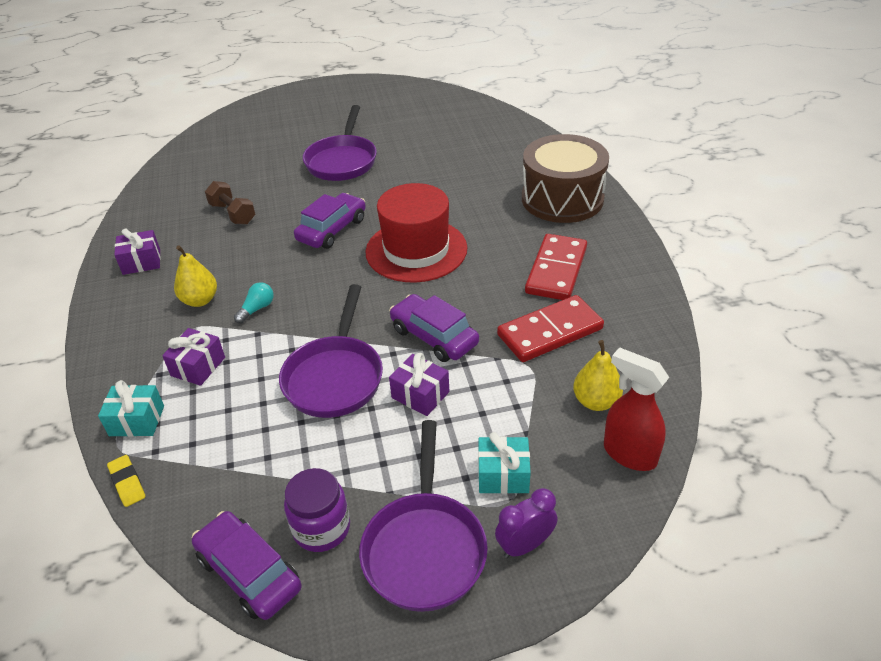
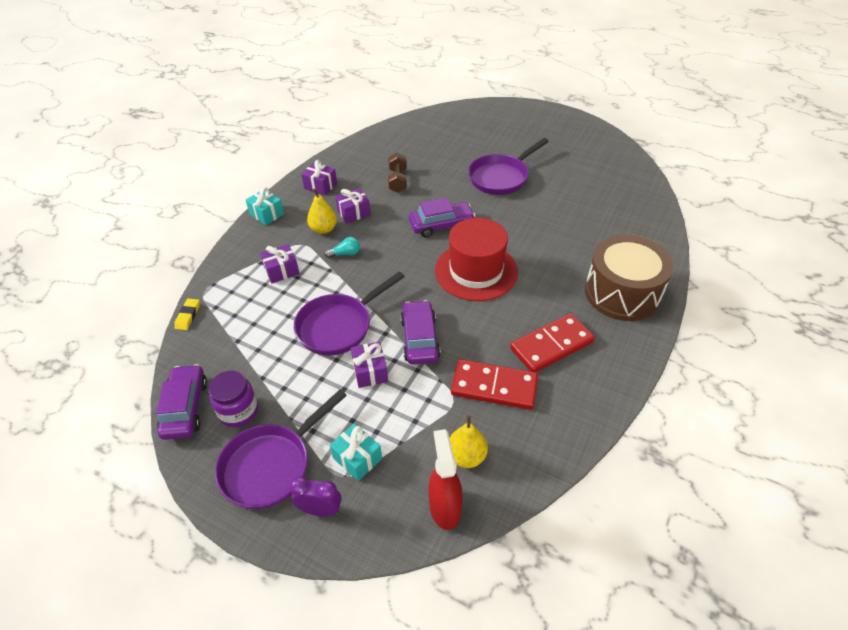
camera: 40 degrees right, 5 degrees up
turquoise gift [98,380,164,437] -> turquoise gift moved to [246,187,284,225]
none -> purple gift [335,188,371,224]

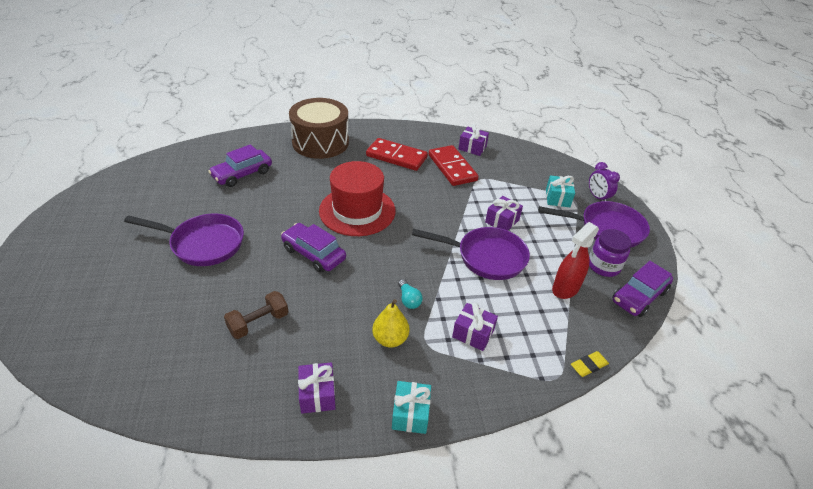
camera: 130 degrees left, 5 degrees down
turquoise light bulb [325,237,360,258] -> turquoise light bulb turned 150 degrees counterclockwise [398,279,423,309]
purple gift [335,188,371,224] -> purple gift moved to [459,124,489,156]
purple car [400,300,440,364] -> purple car moved to [208,144,272,187]
red spray bottle [428,429,463,530] -> red spray bottle moved to [552,222,599,299]
yellow pear [450,415,488,468] -> none

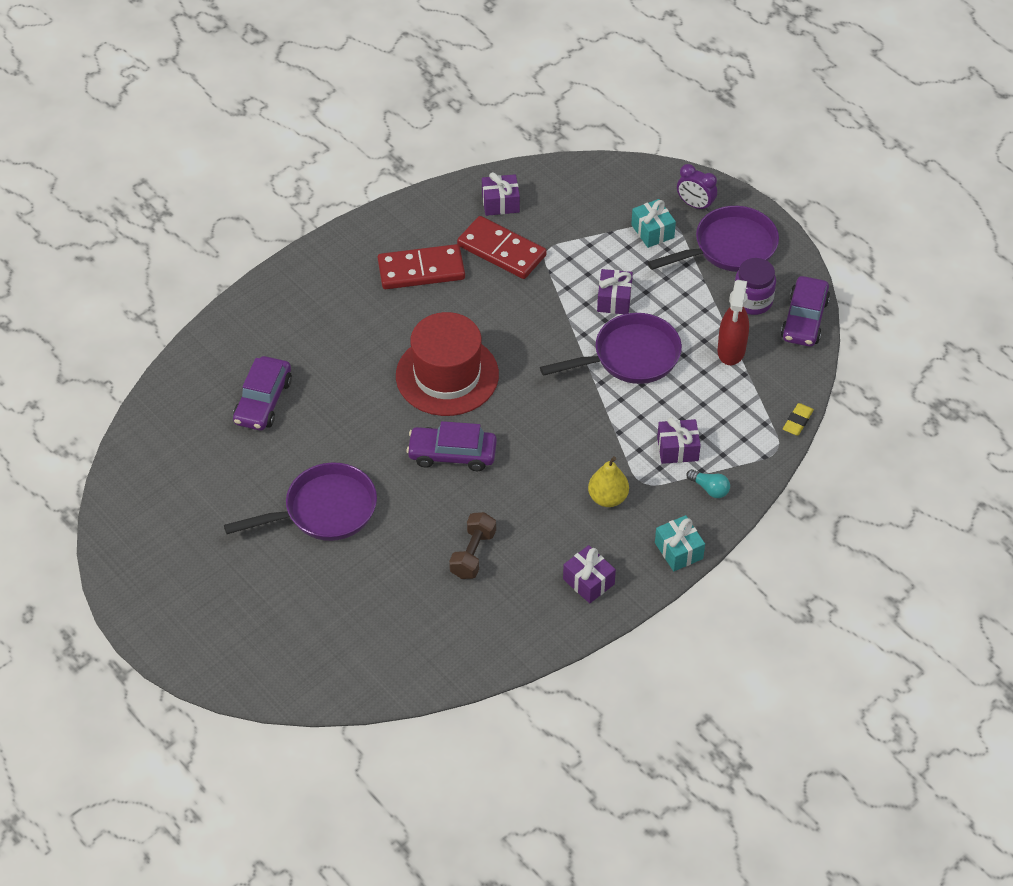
camera: 30 degrees left, 10 degrees up
brown drum [289,98,349,159] -> none
turquoise light bulb [398,279,423,309] -> turquoise light bulb moved to [687,469,730,498]

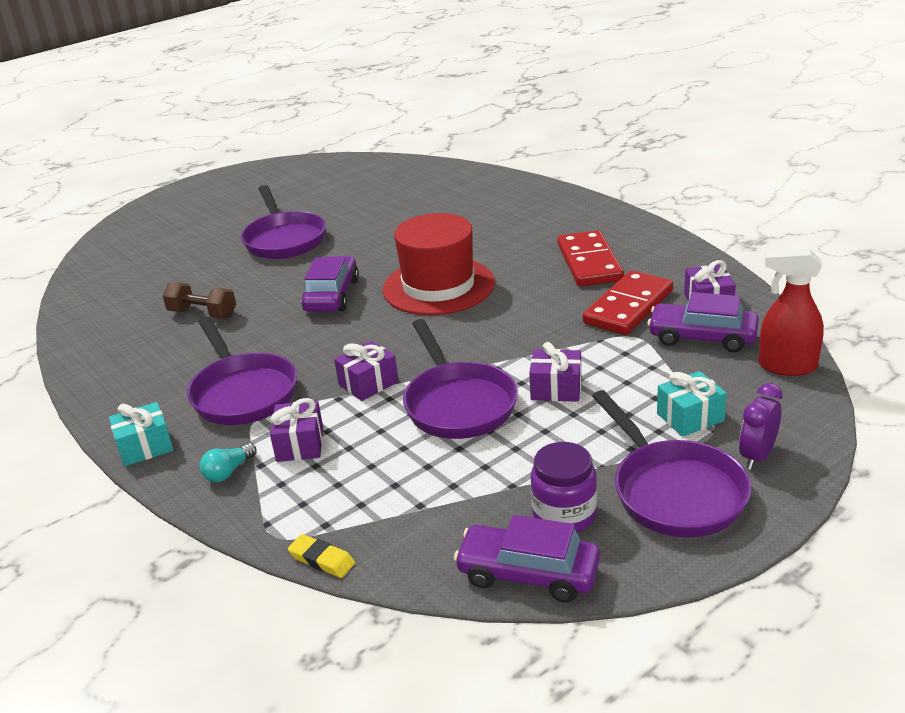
camera: 95 degrees right, 20 degrees down
purple car [233,356,292,430] -> purple car moved to [647,292,759,353]
purple gift [563,545,616,603] -> purple gift moved to [334,341,399,401]
yellow pear [588,456,629,507] -> purple pan [187,317,297,425]
red spray bottle [717,280,749,365] -> red spray bottle moved to [758,249,824,376]

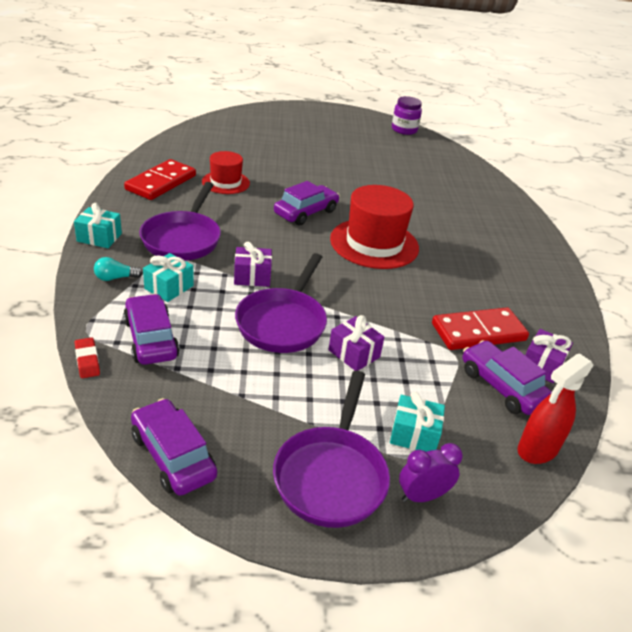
camera: 30 degrees right, 5 degrees up
brown dumbbell [163,282,236,318] -> red hat [202,151,250,194]
purple pan [241,185,326,259] -> none
purple gift [270,398,323,462] -> turquoise gift [143,253,194,302]
yellow eraser [288,534,355,578] -> red eraser [75,337,100,378]
purple jar [531,442,597,532] -> purple jar moved to [392,96,422,135]
red domino [557,230,624,287] -> red domino moved to [124,159,196,200]
red spray bottle [758,249,824,376] -> red spray bottle turned 90 degrees counterclockwise [517,353,594,464]
none -> purple car [123,294,180,365]

